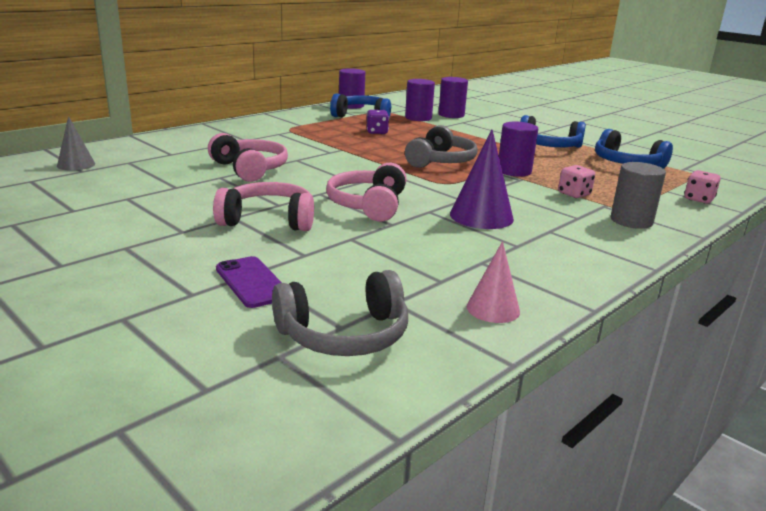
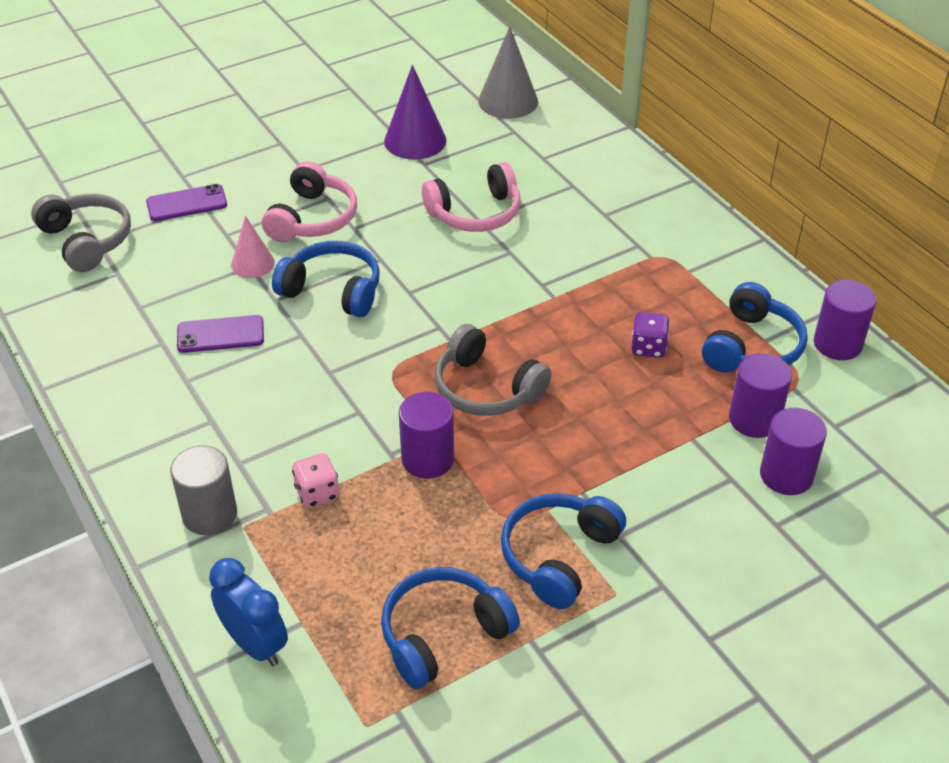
camera: 105 degrees right, 20 degrees up
grey cone [57,116,95,171] -> grey cone [478,26,538,119], size x1.60
grey headphones [272,270,408,356] -> grey headphones turned 150 degrees clockwise [31,194,131,272]
pink headphones [326,163,407,221] -> blue headphones [272,241,380,317]
purple cone [450,129,514,229] -> purple cone moved to [384,65,447,159]
pink cone [467,241,520,323] -> pink cone moved to [231,216,275,278]
pink dice [684,170,720,204] -> blue clock [209,558,288,666]
none -> purple phone [177,315,264,353]

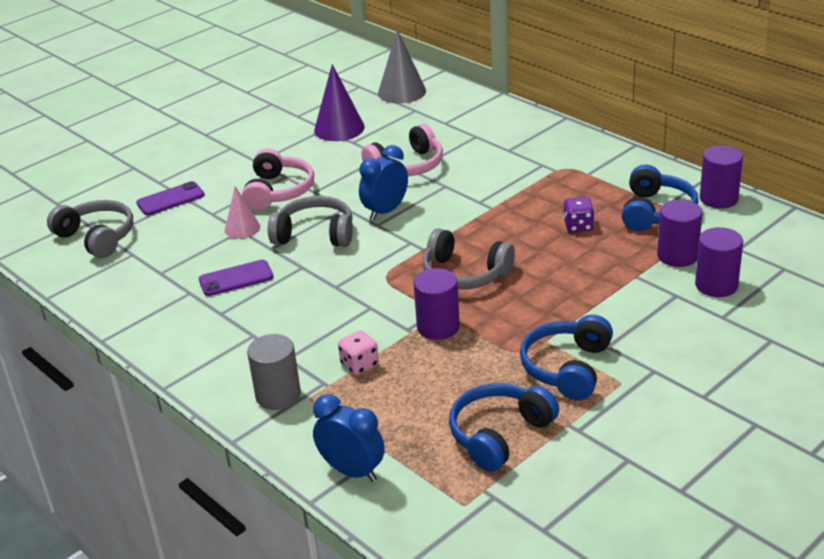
camera: 10 degrees left, 10 degrees down
blue headphones [272,241,380,317] -> grey headphones [268,196,353,247]
none -> blue clock [359,145,408,220]

